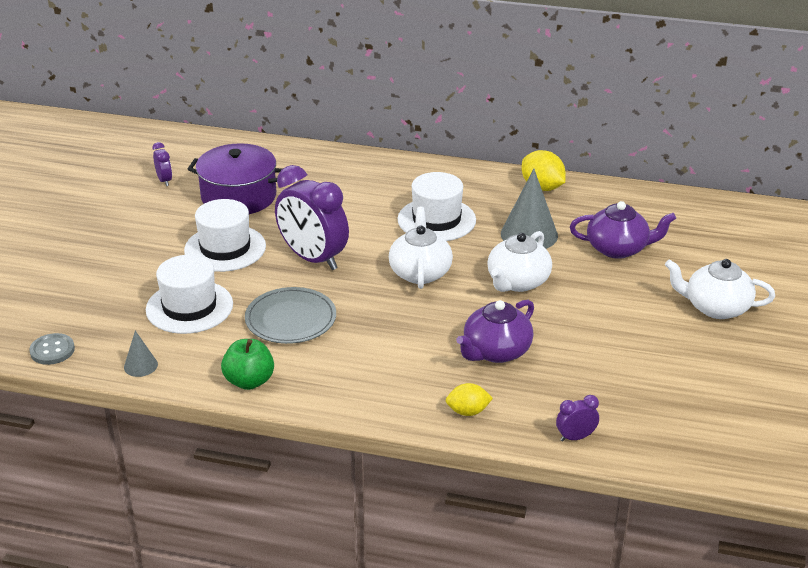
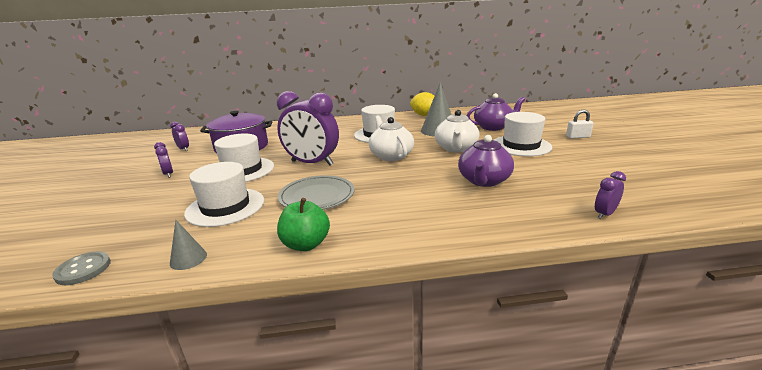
camera: 20 degrees left, 10 degrees down
yellow lemon [446,383,493,416] -> none
white teapot [665,259,775,319] -> white padlock [566,109,594,139]
none -> purple clock [154,142,173,178]
none -> white hat [494,112,552,156]

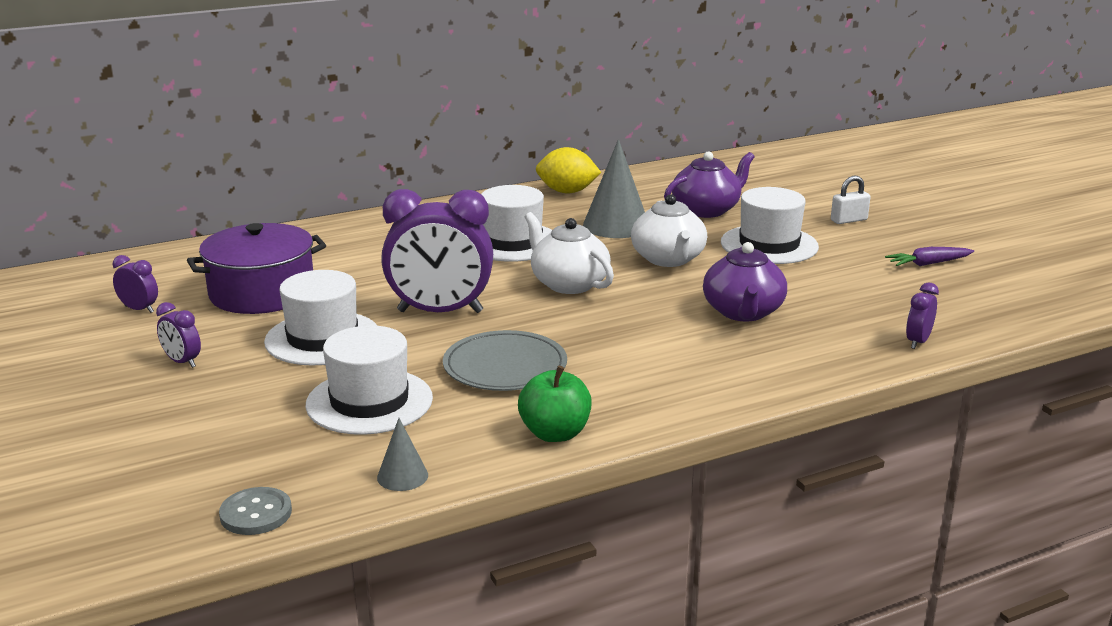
camera: 20 degrees left, 0 degrees up
none -> purple carrot [885,247,974,266]

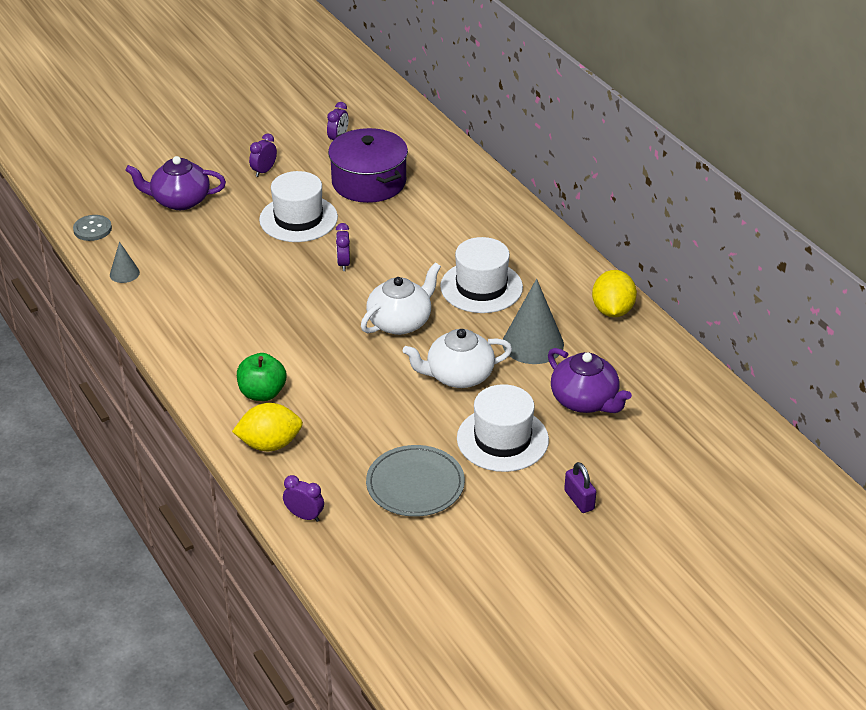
camera: 85 degrees right, 15 degrees up
white hat [305,325,433,435] -> none
purple clock [381,189,493,313] -> purple clock [336,223,350,271], size x0.44
grey plate [443,330,567,391] -> grey plate moved to [366,445,465,517]
green apple [518,366,592,442] -> green apple moved to [237,353,287,401]
purple teapot [703,242,787,321] -> purple teapot moved to [125,156,226,210]
white padlock [831,176,870,224] -> purple padlock [564,462,596,513]
purple carrot [885,247,974,266] -> none
none -> yellow lemon [232,403,303,451]

